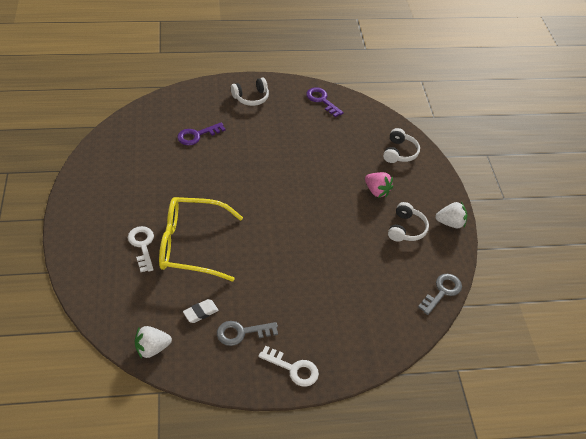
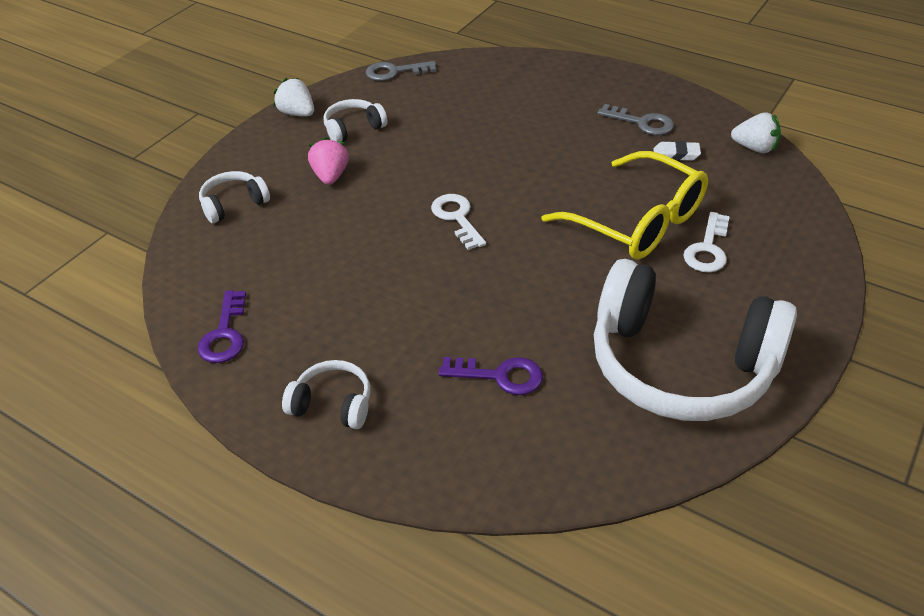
camera: 135 degrees left, 5 degrees down
white key [258,346,319,387] -> white key moved to [431,194,486,250]
none -> white headphones [594,259,797,421]

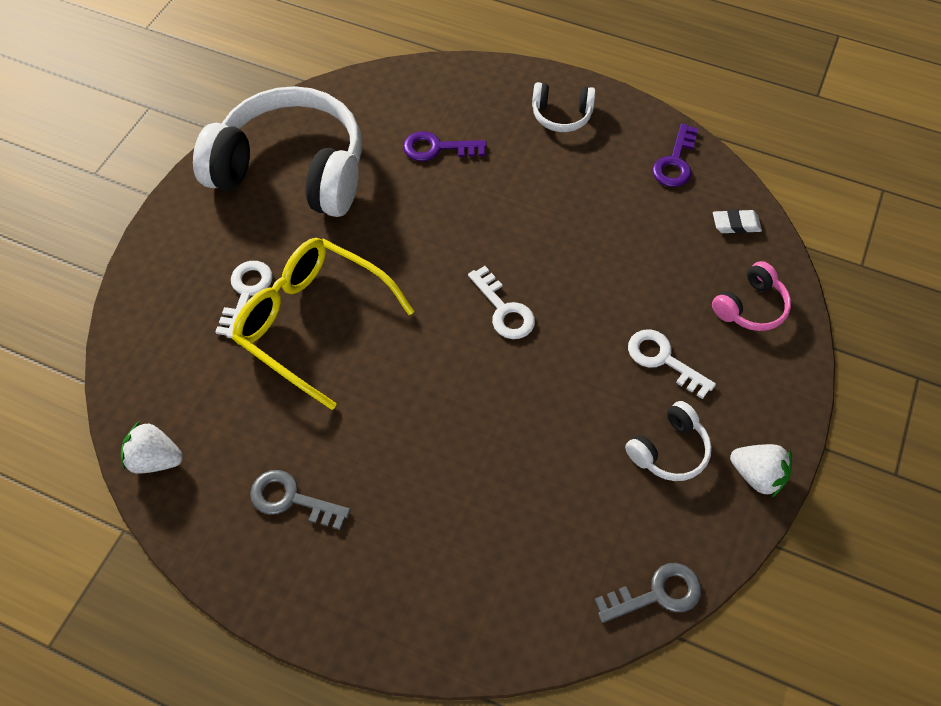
camera: 170 degrees right, 15 degrees up
purple key [198,290,246,363] -> purple key turned 150 degrees counterclockwise [652,123,699,187]
white headphones [199,171,270,223] -> pink headphones [712,261,791,331]
pink strawberry [308,137,349,185] -> white key [628,329,716,399]
white eraser [653,141,701,161] -> white eraser moved to [713,209,762,234]

